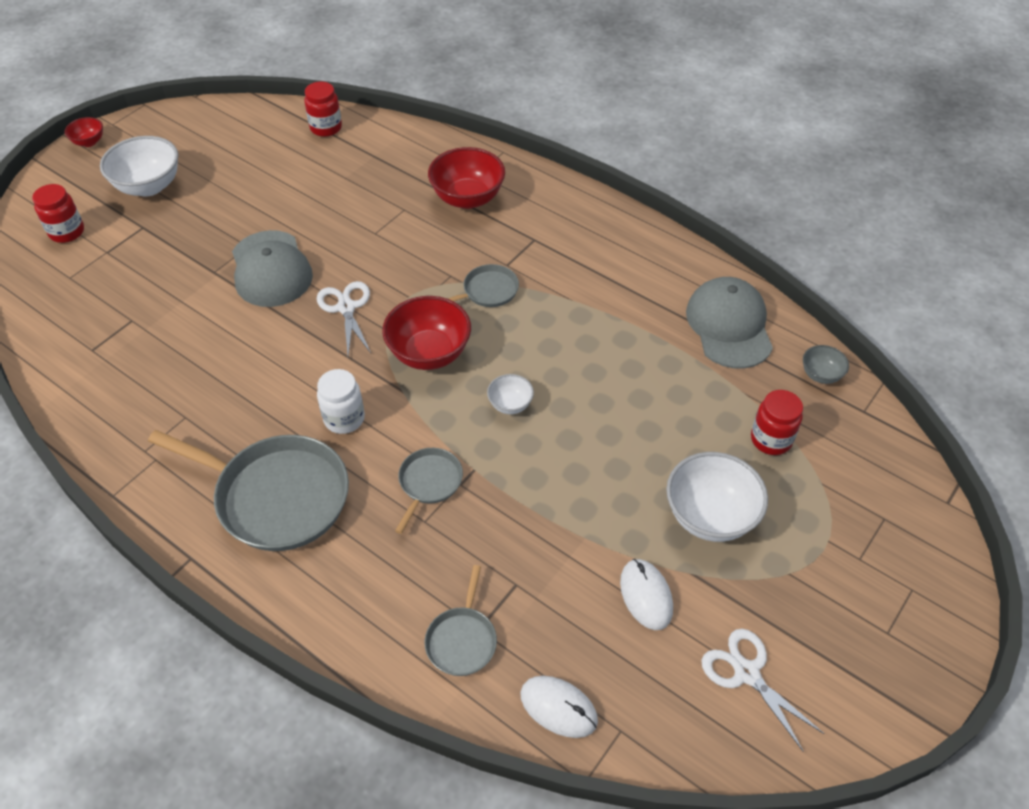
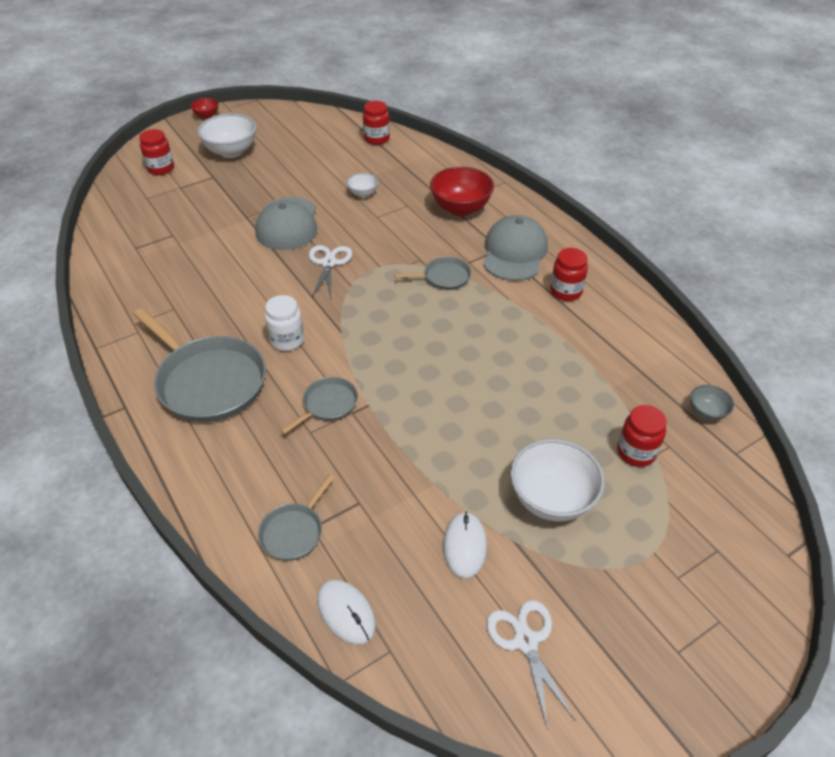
camera: 20 degrees right, 5 degrees down
red bowl [382,296,471,370] -> none
white bowl [487,374,534,414] -> white bowl moved to [347,173,378,197]
grey cap [686,277,773,369] -> grey cap moved to [483,215,548,281]
none -> red jar [550,248,588,301]

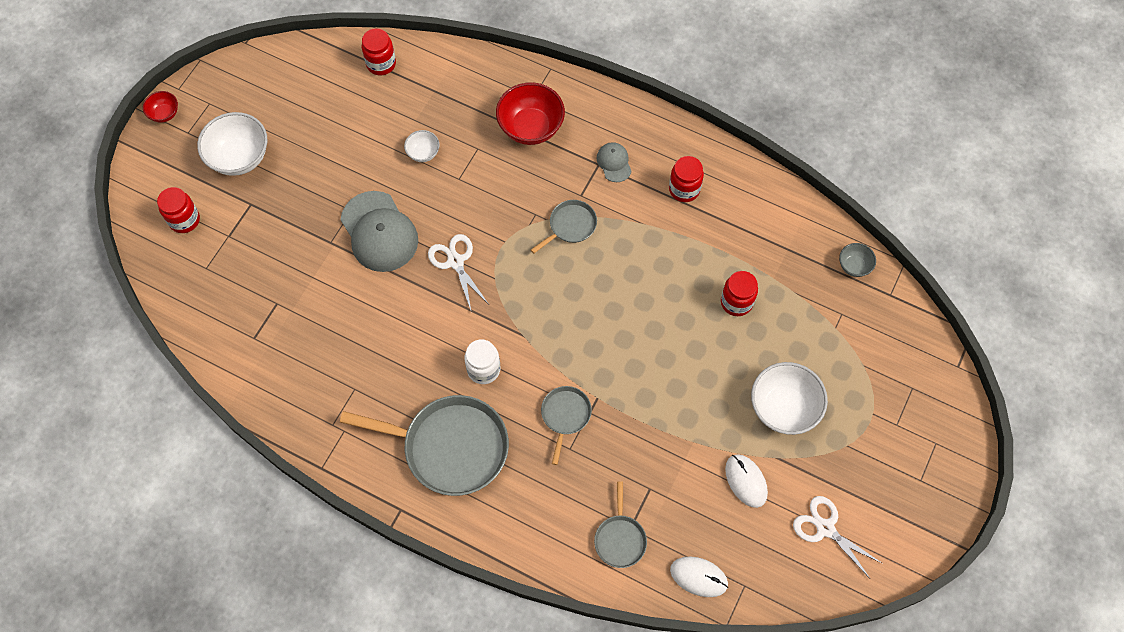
camera: 30 degrees left, 20 degrees up
grey cap [483,215,548,281] -> grey cap [597,142,632,182], size x0.49
red jar [617,405,667,467] -> red jar moved to [721,271,758,316]

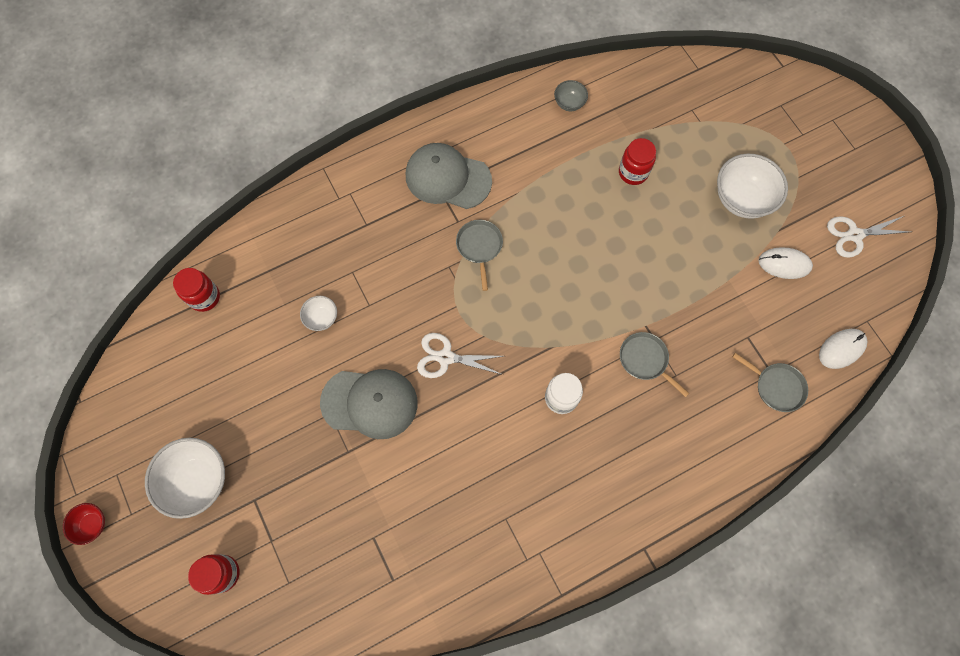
camera: 55 degrees left, 5 degrees up
grey pan [340,395,509,496] -> none
red bowl [496,82,565,145] -> none
grey cap [597,142,632,182] -> grey cap [406,143,492,209], size x2.03
red jar [669,156,704,202] -> none
grey bowl [839,243,876,277] -> grey bowl moved to [554,80,588,111]

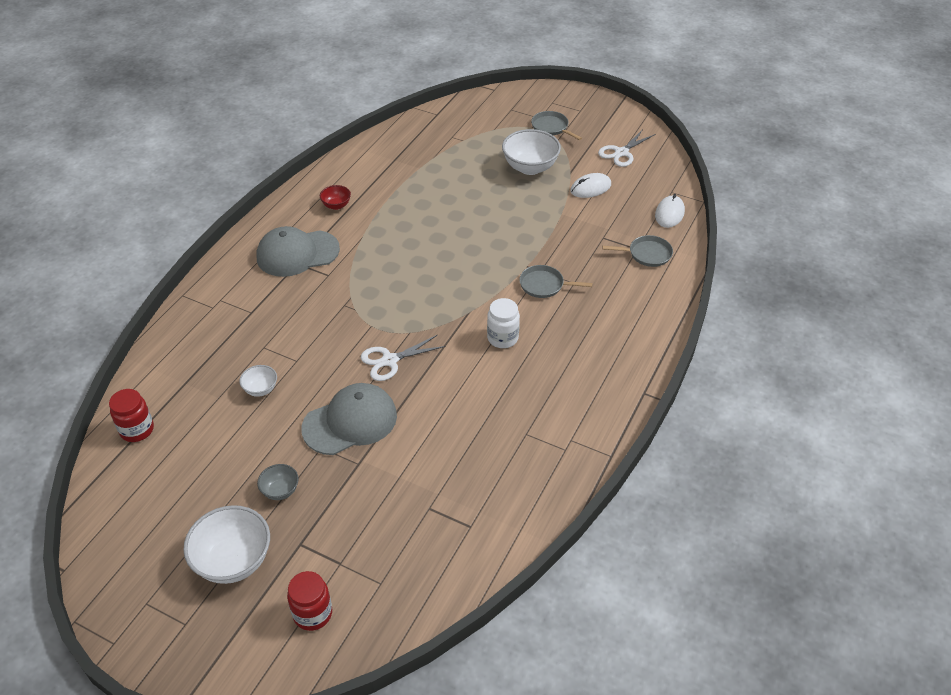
camera: 35 degrees left, 25 degrees down
red bowl [63,503,105,545] -> red bowl moved to [320,185,351,210]
grey pan [456,220,503,291] -> grey pan moved to [531,111,582,140]
grey bowl [554,80,588,111] -> grey bowl moved to [257,464,299,500]
red jar [619,138,656,185] -> none

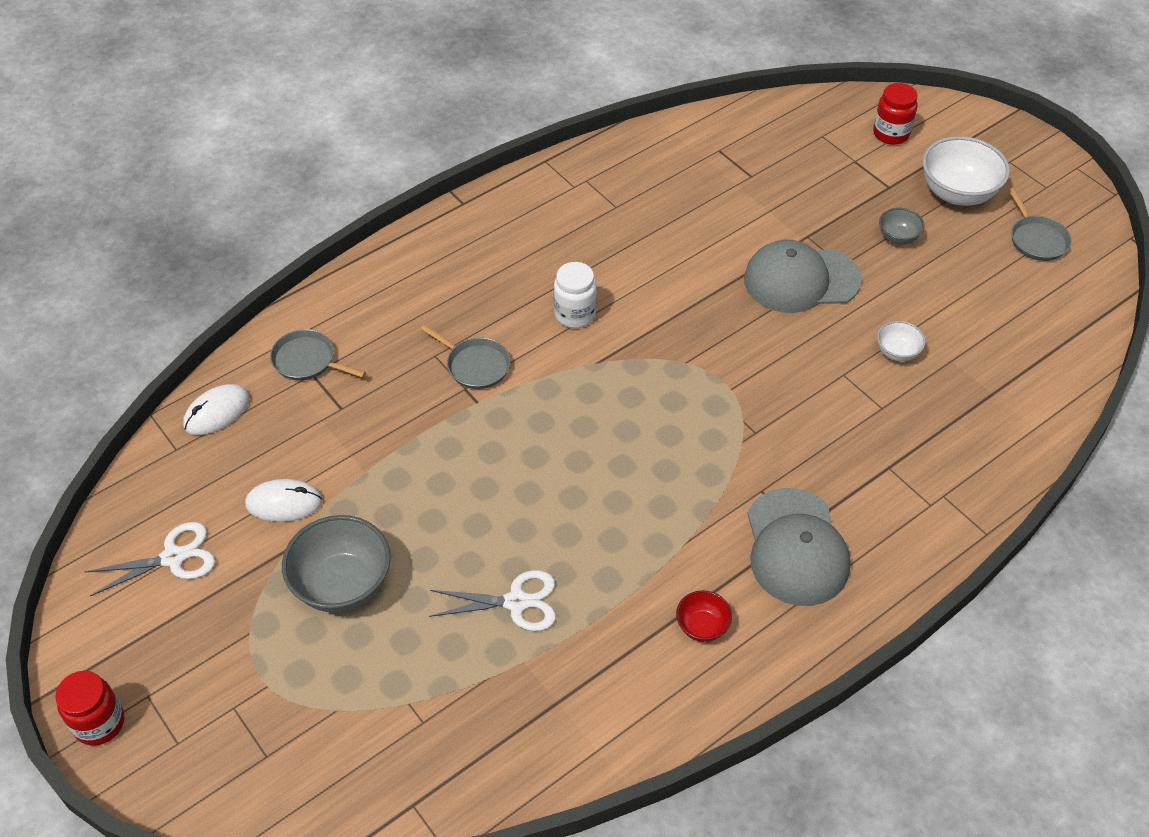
camera: 155 degrees left, 5 degrees up
red jar [109,389,154,442] -> red jar moved to [55,671,124,746]
grey cap [256,226,340,277] -> grey cap turned 75 degrees clockwise [747,488,850,606]
white scissors [361,335,446,381] -> white scissors moved to [429,570,556,631]
white bowl [502,129,561,175] -> grey bowl [282,515,391,613]
grey pan [531,111,582,140] -> grey pan moved to [1008,188,1072,261]

